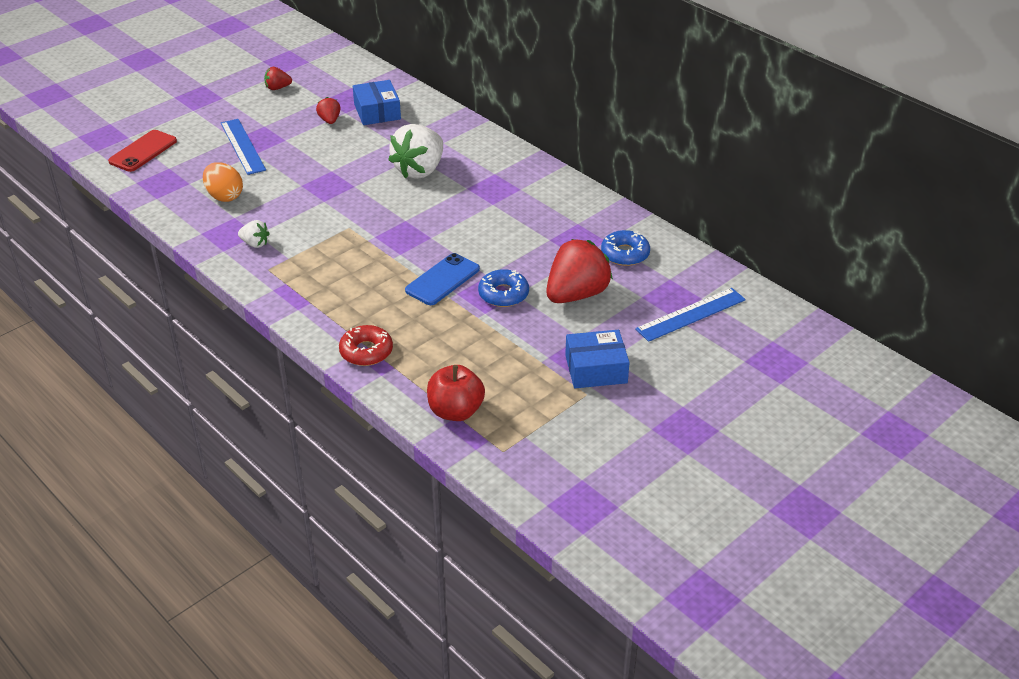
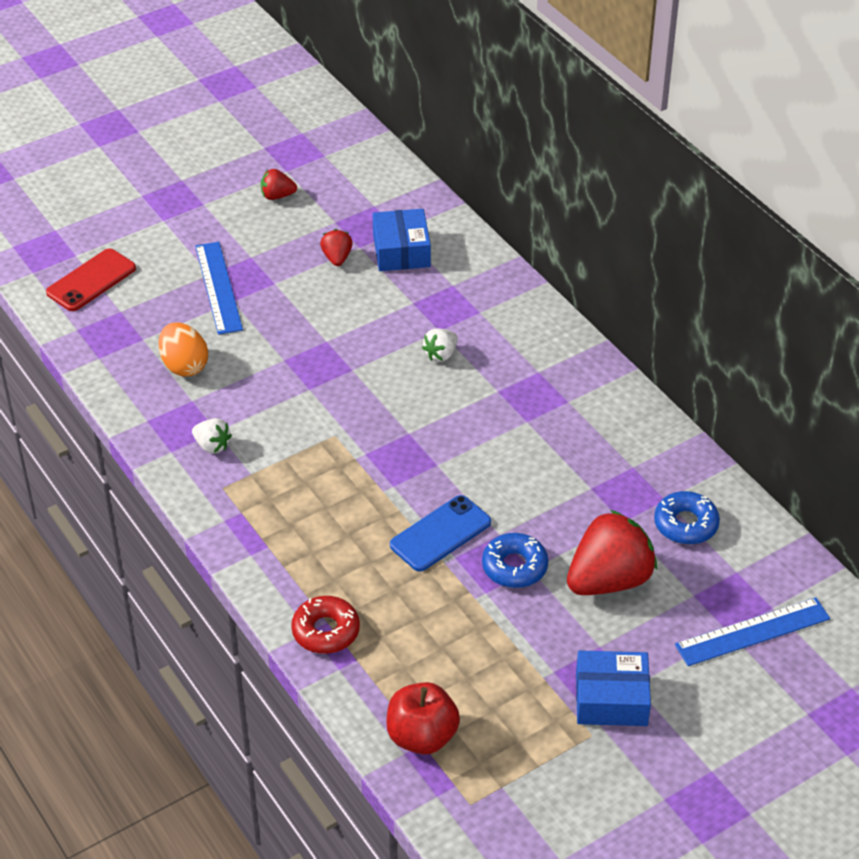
camera: 10 degrees right, 5 degrees up
white strawberry [388,124,443,179] -> white strawberry [422,329,458,362], size x0.47

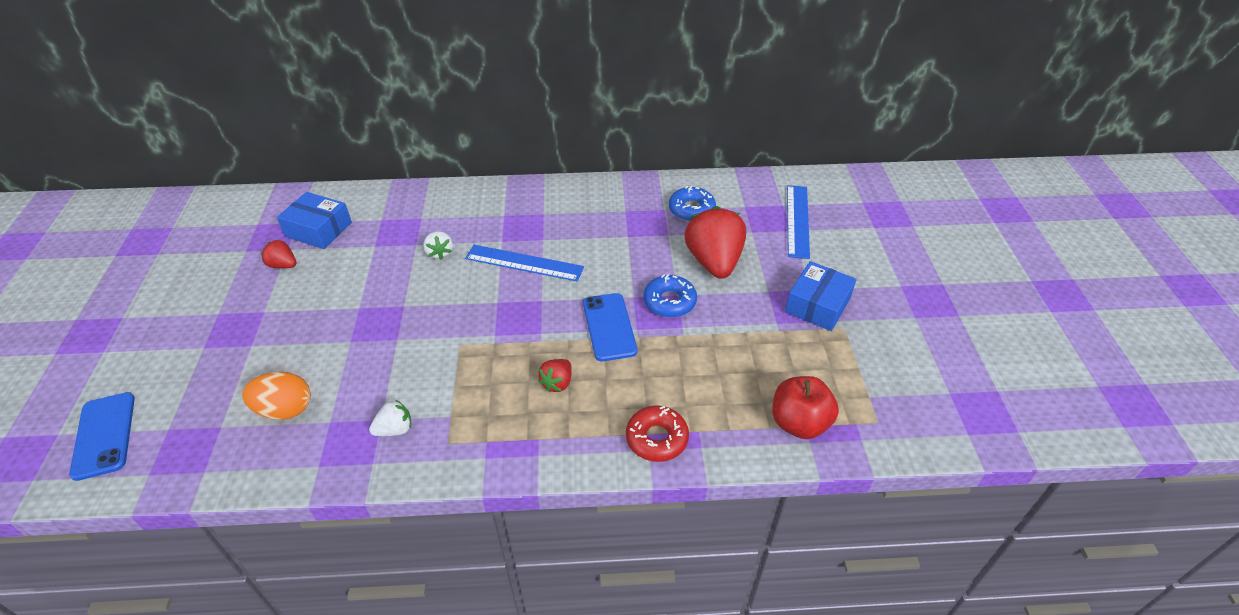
camera: 60 degrees left, 0 degrees up
red phone [46,249,136,311] -> blue phone [69,392,135,481]
blue ruler [195,242,243,335] -> blue ruler moved to [465,245,584,282]
red strawberry [261,169,297,200] -> red strawberry moved to [538,359,572,392]

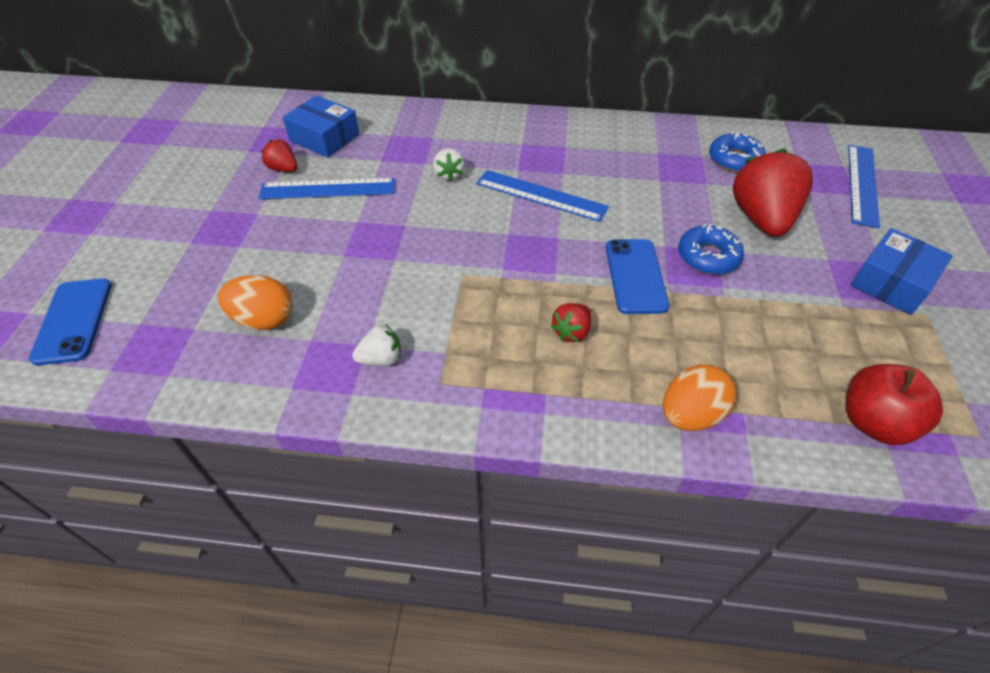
camera: 10 degrees right, 5 degrees up
red donut [626,405,689,462] -> orange egg [663,364,736,431]
none -> blue ruler [259,178,395,199]

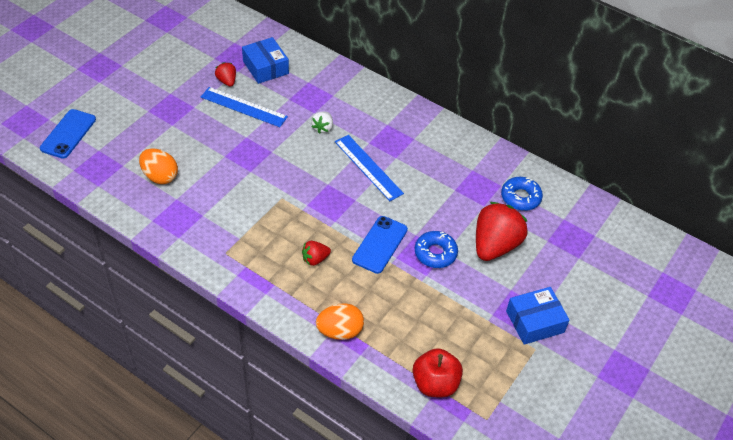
camera: 25 degrees right, 0 degrees up
white strawberry [352,324,401,366] -> none
blue ruler [848,145,880,228] -> none

